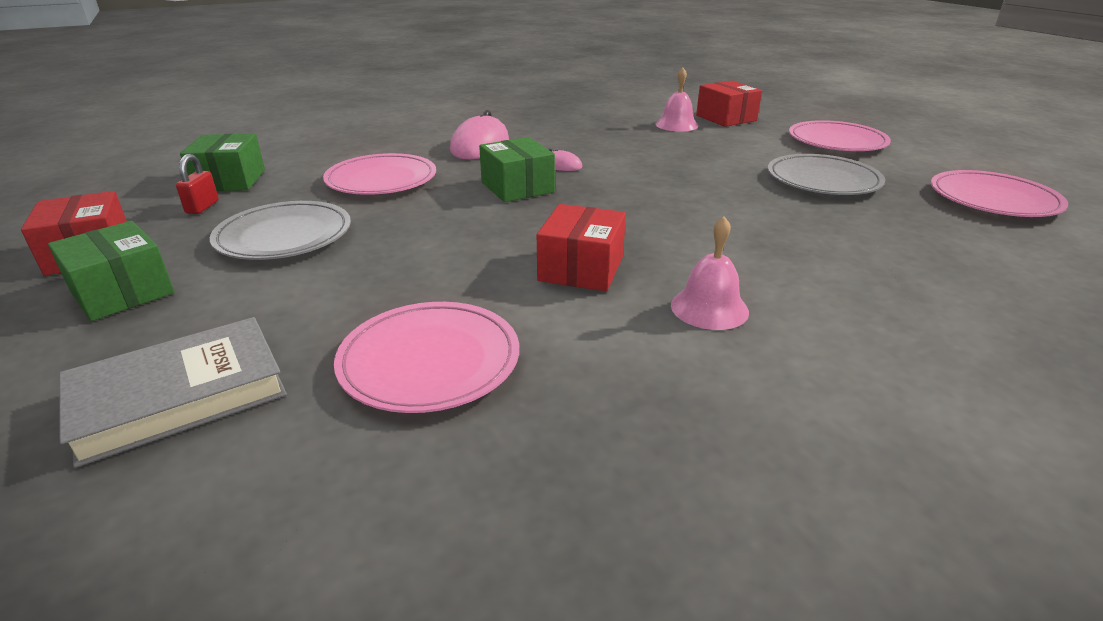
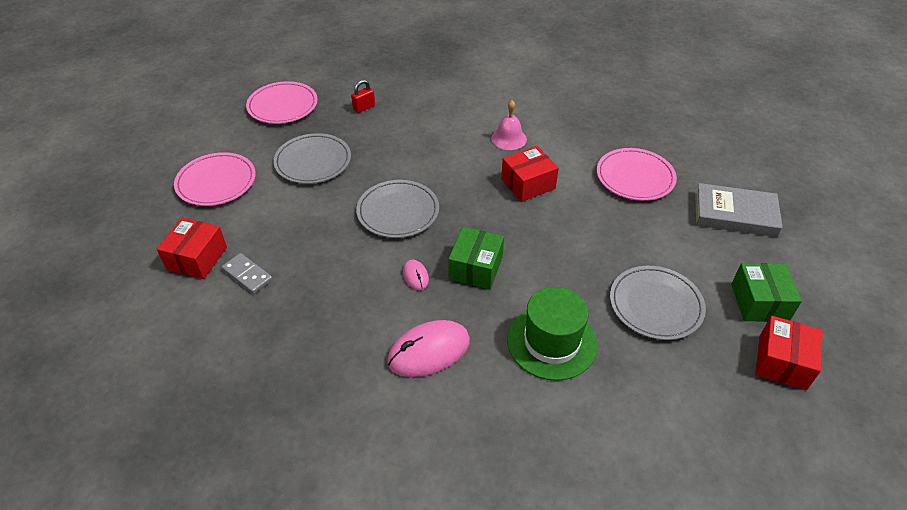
camera: 135 degrees left, 15 degrees up
red padlock [176,154,219,214] -> red padlock moved to [351,80,375,113]
green box [180,133,265,191] -> none
pink plate [323,153,436,195] -> green hat [507,287,597,381]
pink bell [656,68,698,132] -> grey domino [222,253,273,294]
none -> grey plate [356,180,439,238]

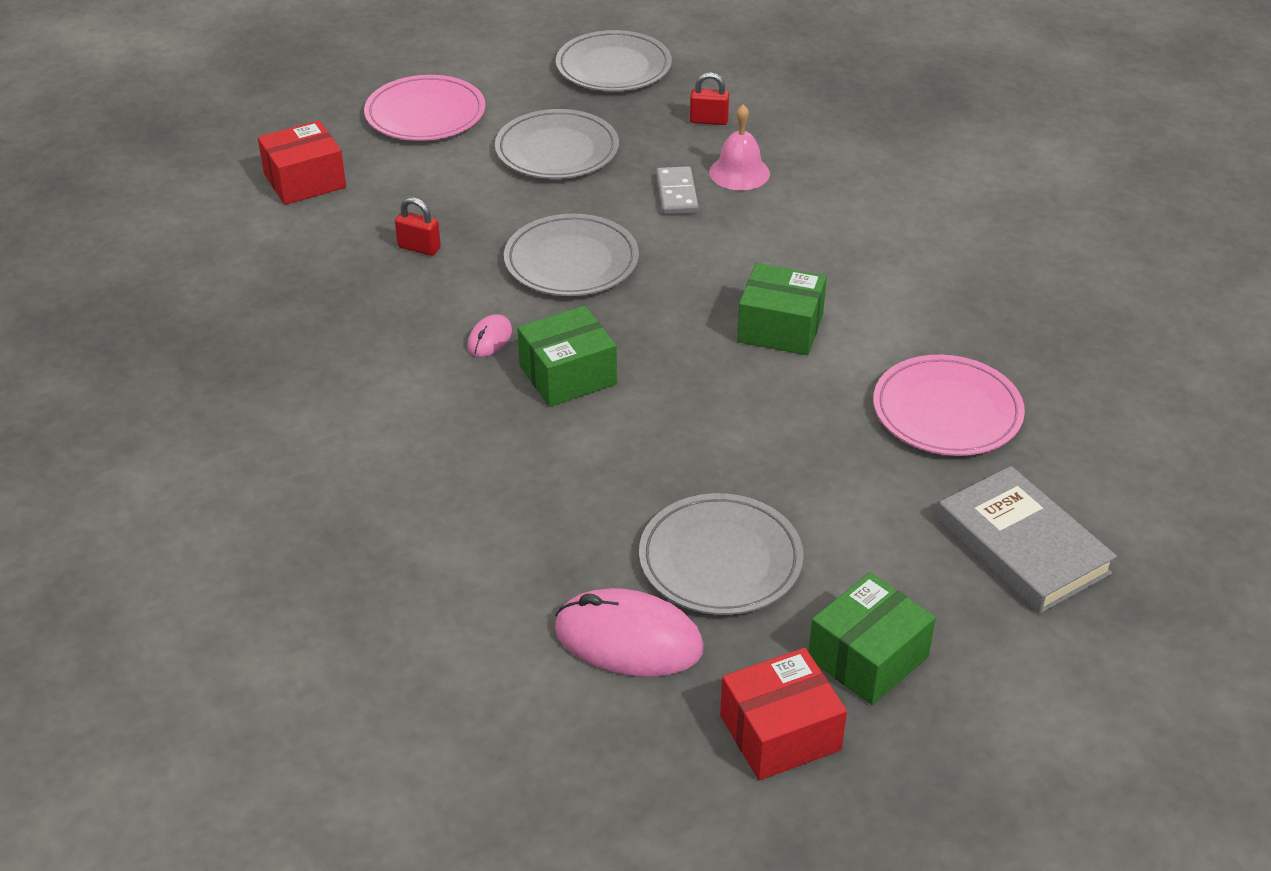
camera: 45 degrees right, 5 degrees down
grey domino [222,253,273,294] -> grey domino moved to [656,166,699,215]
pink plate [246,81,318,124] -> grey plate [556,30,672,91]
pink mouse [387,320,470,377] -> pink mouse moved to [555,588,704,677]
pink bell [491,100,527,150] -> pink bell moved to [709,104,770,190]
red box [501,146,559,202] -> green box [737,263,827,355]
green hat [507,287,597,381] -> none
none -> red padlock [395,197,441,256]

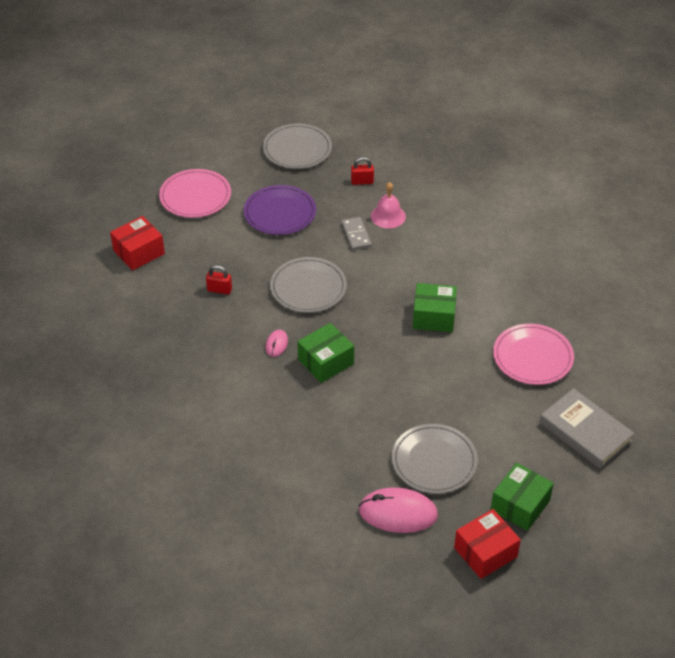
camera: 10 degrees left, 5 degrees up
grey plate [495,109,619,179] -> purple plate [244,185,316,235]

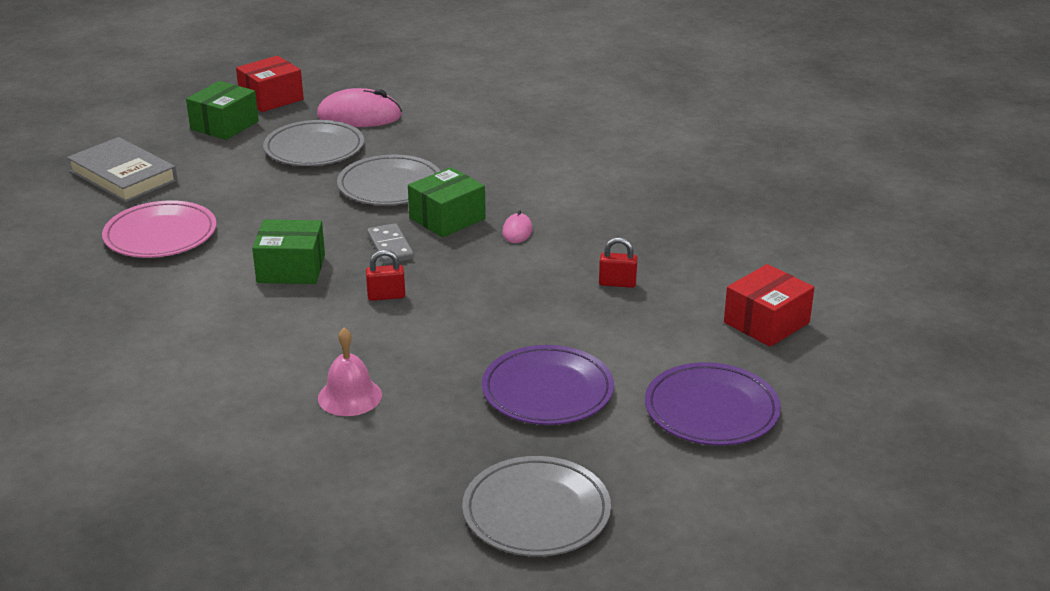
camera: 175 degrees right, 15 degrees down
pink plate [159,169,231,218] -> purple plate [645,362,781,446]
grey plate [270,257,347,313] -> grey plate moved to [337,155,440,205]
grey domino [341,217,372,250] -> grey domino moved to [367,223,414,264]
red padlock [351,157,374,185] -> red padlock moved to [366,250,405,301]

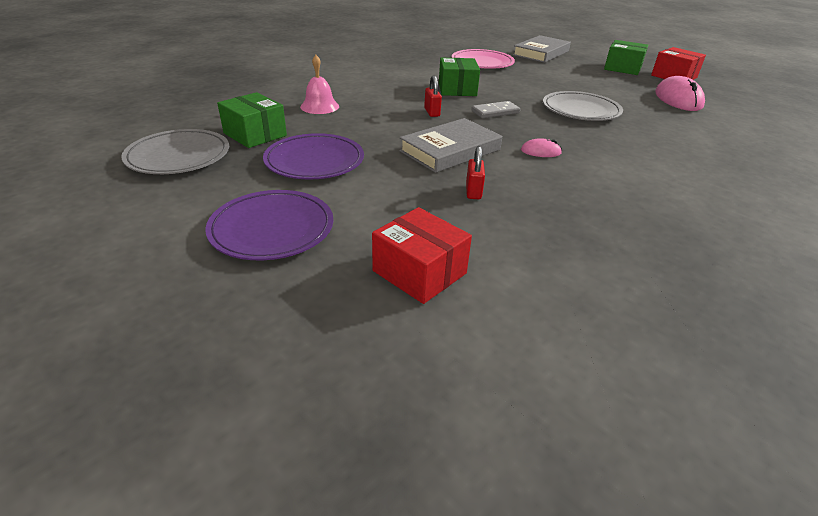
camera: 85 degrees right, 5 degrees up
grey plate [263,120,364,166] -> none
green box [408,167,486,237] -> green box moved to [217,92,287,148]
none -> grey book [399,118,502,173]

